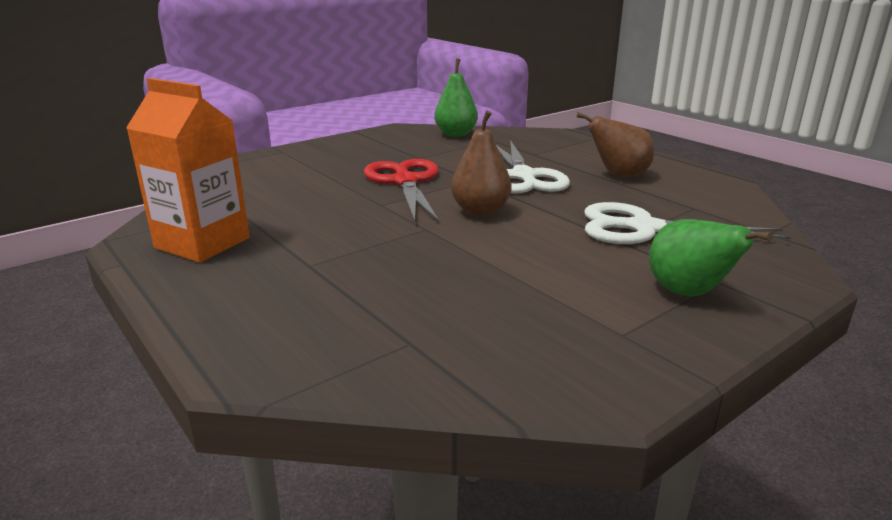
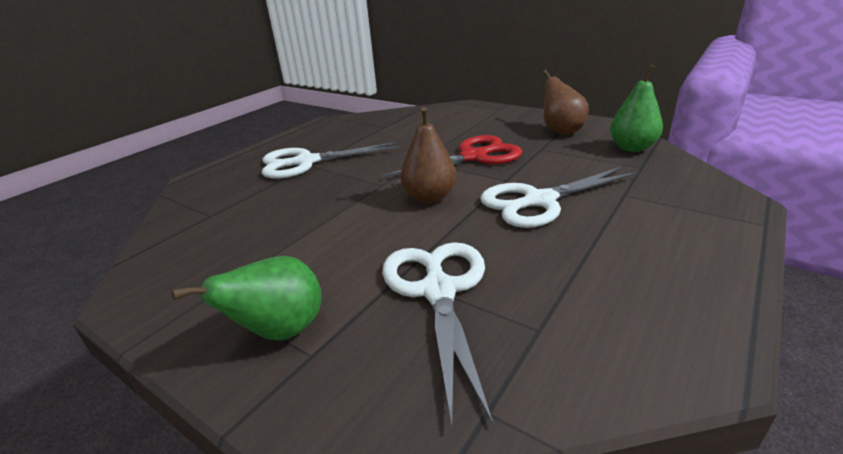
camera: 75 degrees right, 5 degrees up
orange carton [126,78,250,263] -> none
brown pear [576,112,654,177] -> brown pear moved to [543,70,589,135]
none -> white scissors [262,142,400,179]

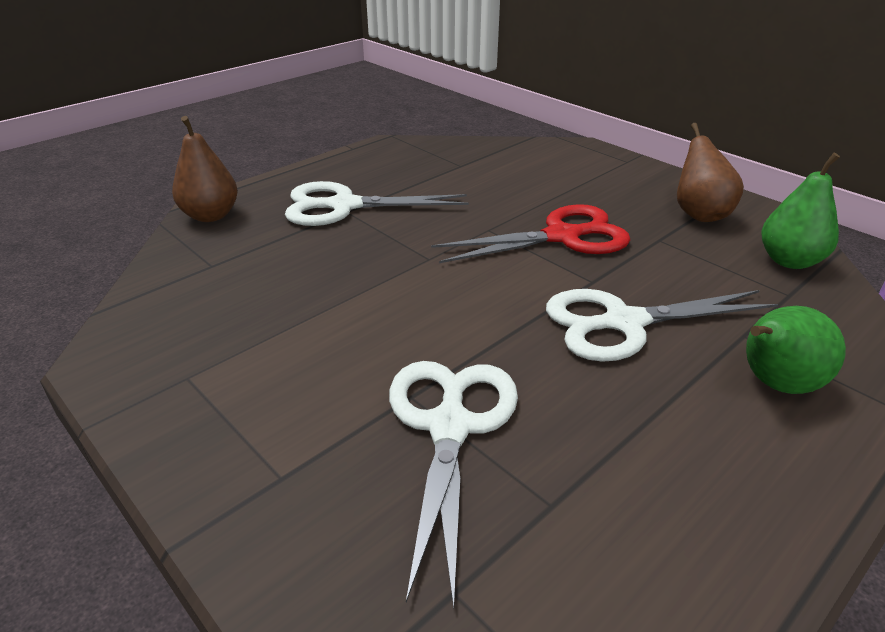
camera: 10 degrees right, 5 degrees up
green pear [171,256,322,340] -> green pear moved to [746,306,846,394]
brown pear [400,107,456,203] -> brown pear moved to [172,116,238,222]

